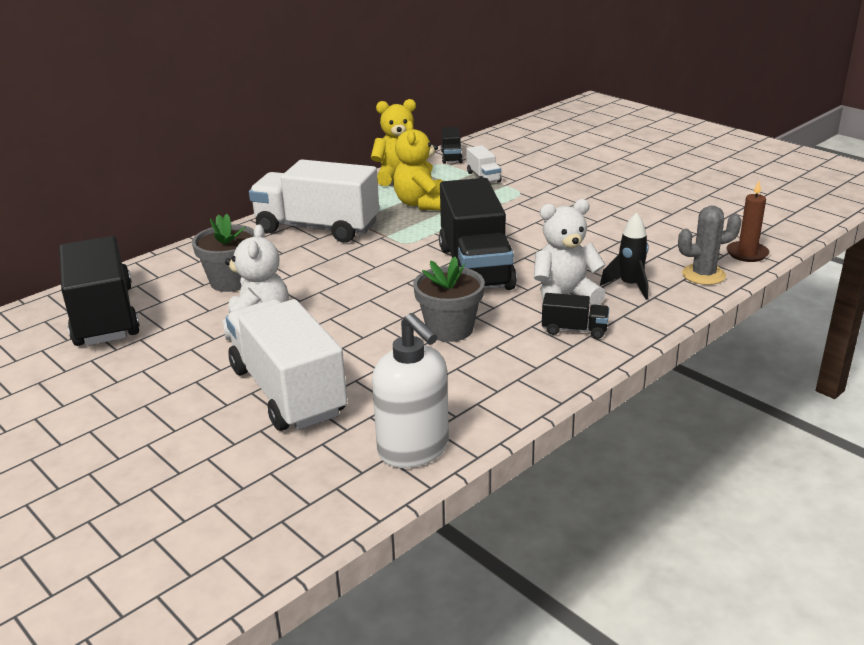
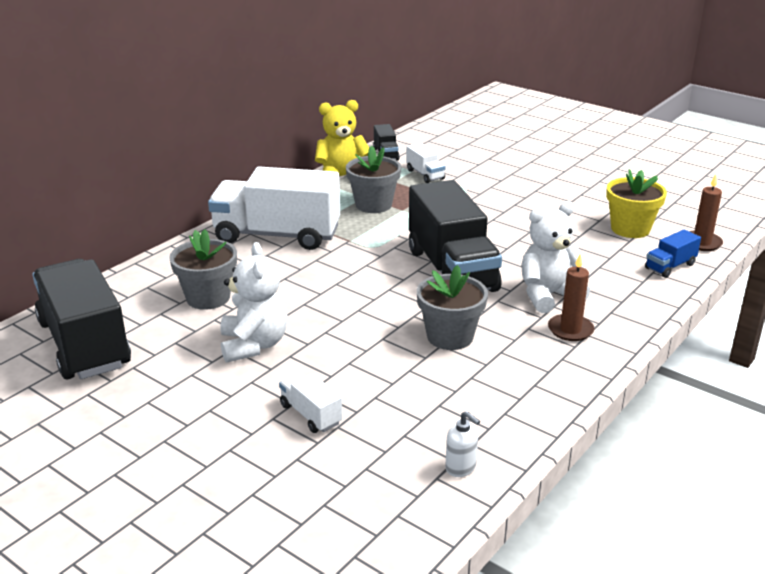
camera: 10 degrees left, 0 degrees up
white truck [226,299,348,431] -> white truck [279,373,342,433], size x0.44
white soap dispenser [372,313,449,468] -> white soap dispenser [445,411,480,477], size x0.45
yellow teddy bear [393,121,442,210] -> grey flower pot [346,145,401,213]
black truck [542,293,609,339] -> brown candle [548,253,594,341]
black rocket [600,212,649,300] -> none
grey cactus [678,206,742,285] -> blue truck [645,229,701,278]
none -> yellow flower pot [606,169,667,238]

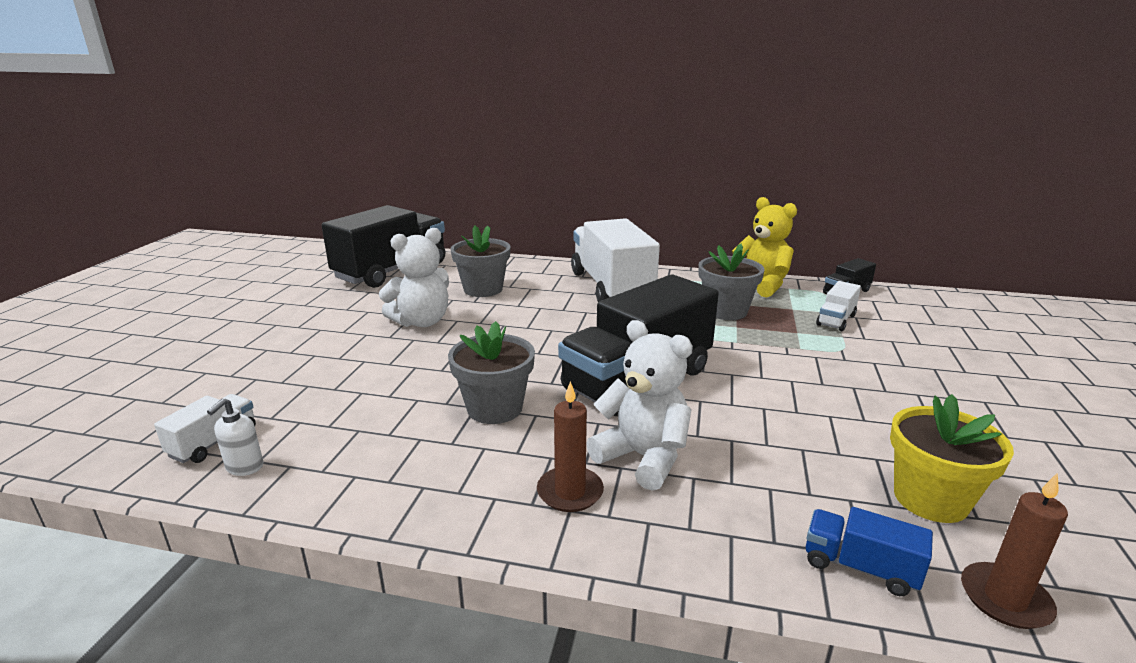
camera: 65 degrees right, 5 degrees down
white truck [279,373,342,433] -> white truck moved to [154,394,256,463]

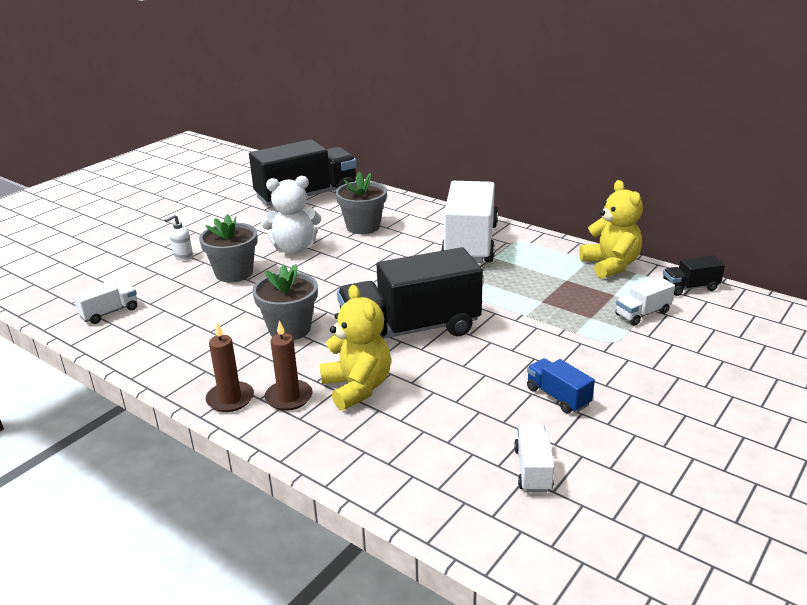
camera: 25 degrees right, 5 degrees up
white soap dispenser [207,398,264,476] -> white soap dispenser moved to [165,215,193,260]
white teddy bear [586,320,693,491] -> yellow teddy bear [320,285,391,411]
grey flower pot [698,244,765,320] -> grey flower pot moved to [199,214,258,282]
blue truck [806,507,933,596] -> blue truck moved to [527,358,595,413]
yellow flower pot [890,394,1014,523] -> white truck [514,424,554,493]
brown candle [961,473,1068,629] -> brown candle moved to [206,322,254,412]

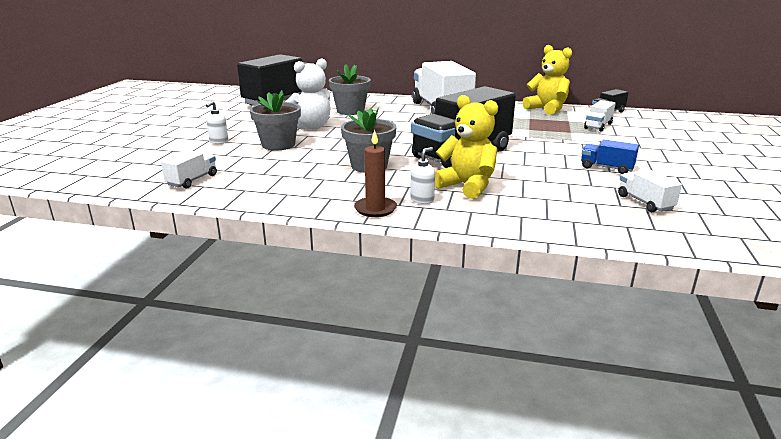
camera: 25 degrees left, 5 degrees down
brown candle [265,320,313,411] -> white soap dispenser [410,147,435,204]

